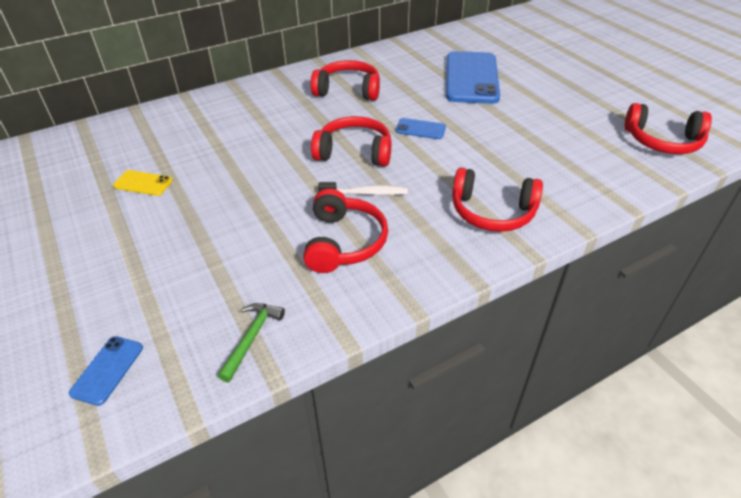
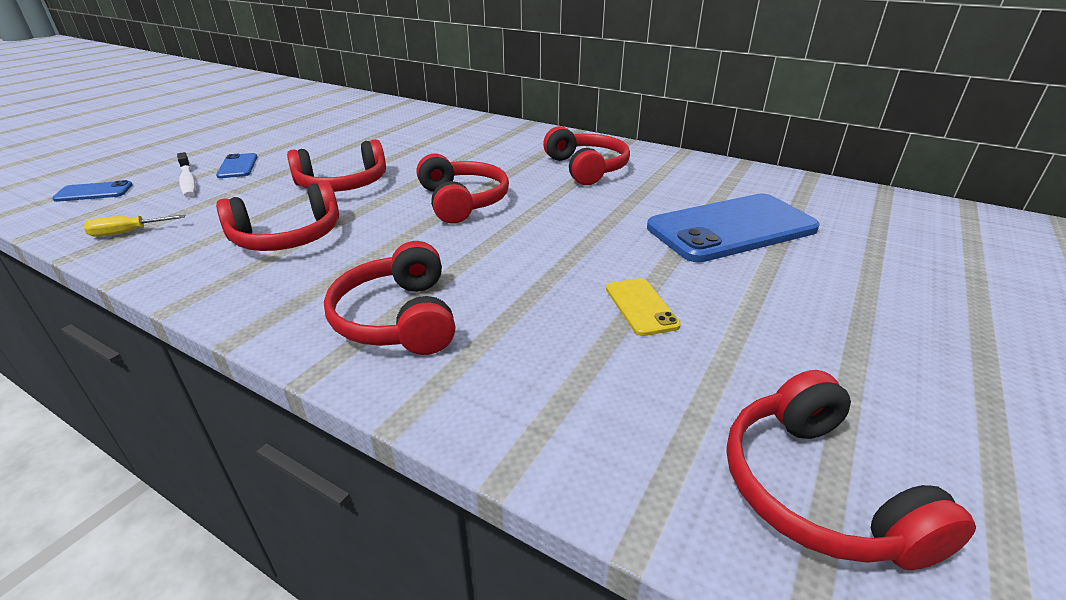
camera: 60 degrees right, 10 degrees down
yellow phone [113,170,173,196] -> yellow phone moved to [606,278,681,336]
green hammer [218,303,285,382] -> yellow screwdriver [84,215,185,237]
white toothbrush [318,182,408,195] -> white toothbrush moved to [177,152,196,197]
blue phone [395,118,446,139] -> blue phone moved to [216,153,257,178]
none -> red headphones [287,139,386,192]

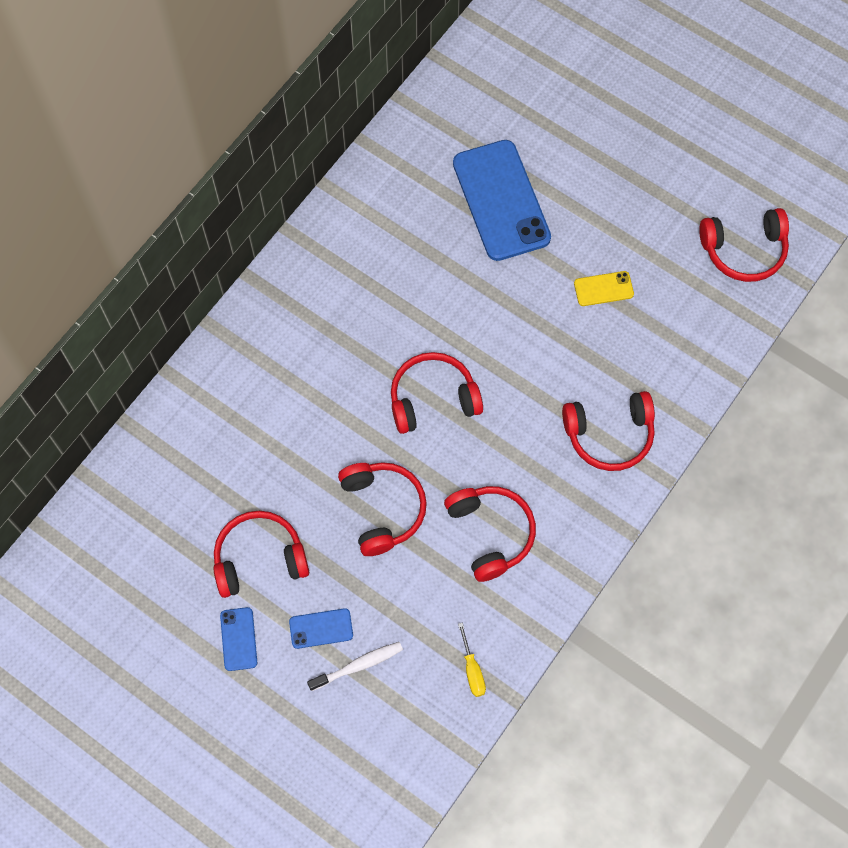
camera: 85 degrees left, 35 degrees up
blue phone [52,180,133,202] -> blue phone moved to [220,607,257,671]
red headphones [543,126,630,185] -> red headphones moved to [213,511,309,598]

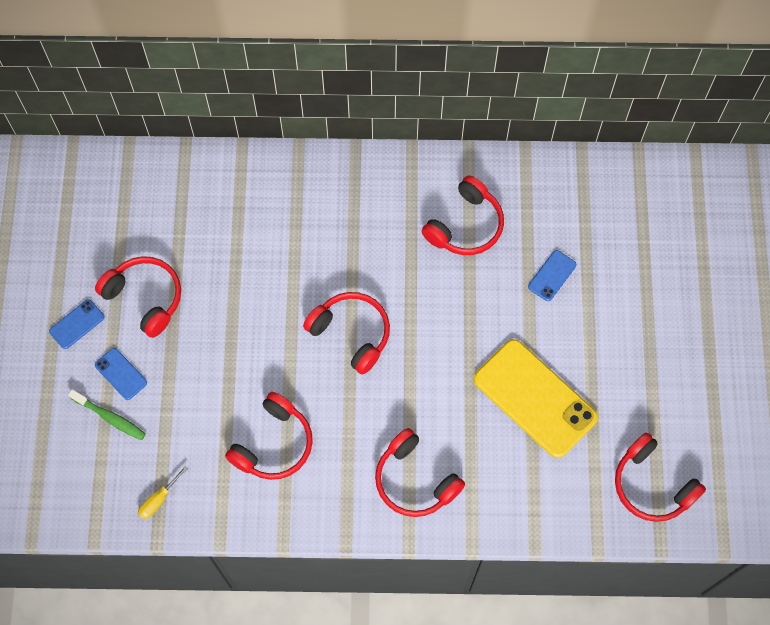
camera: 55 degrees right, 0 degrees up
white toothbrush [307,642,403,691] -> green toothbrush [68,389,146,440]
red headphones [338,462,427,556] -> red headphones moved to [422,176,504,255]
blue phone [453,140,551,261] -> blue phone [528,250,577,301], size x0.44
yellow phone [574,271,634,306] -> yellow phone [474,339,598,458], size x2.26

